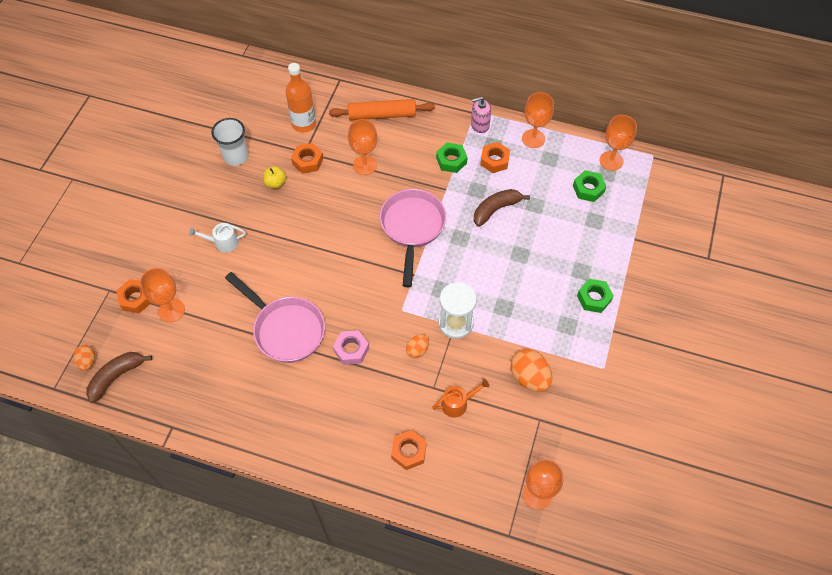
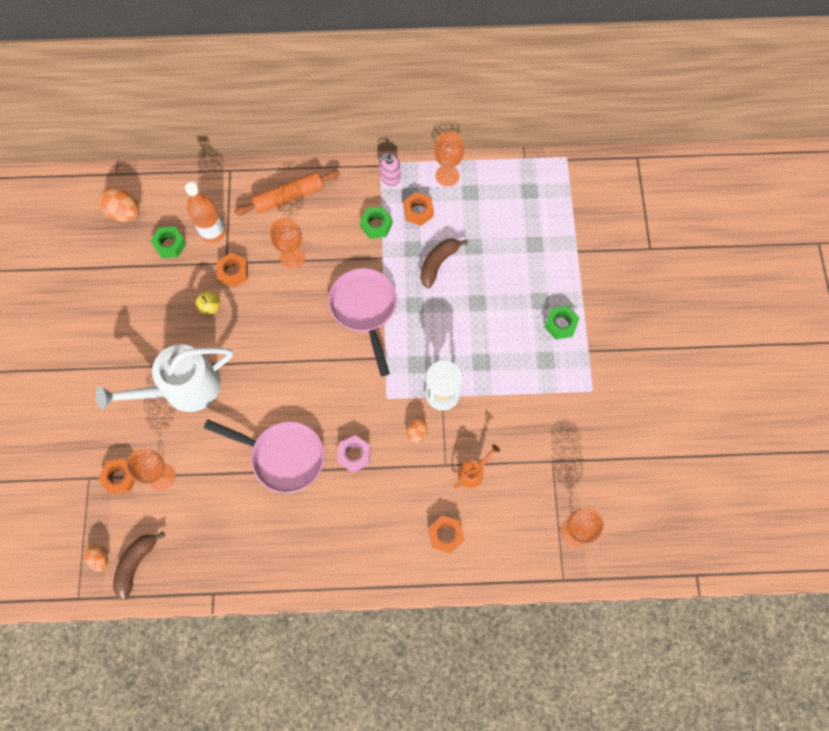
camera: 20 degrees left, 10 degrees up
white watering can [189,223,246,252] -> white watering can [96,344,233,412], size x2.33
white cup [212,118,248,166] -> none
orange egg [510,349,552,392] -> orange egg moved to [99,187,139,222]
green nut [573,170,607,202] -> green nut moved to [151,226,186,258]
orange goblet [600,115,637,171] -> none

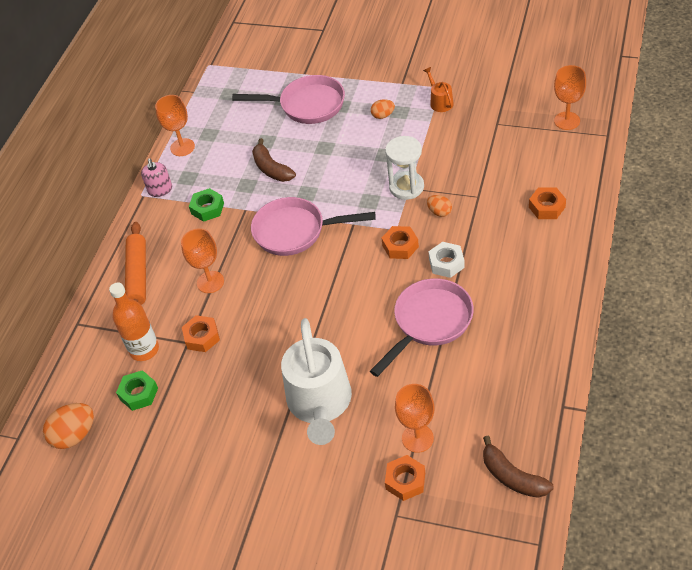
camera: 65 degrees left, 20 degrees down
orange egg [84,545,108,572] -> orange egg moved to [371,99,395,119]
yellow apple [196,291,220,314] -> none
pink nut [337,435,371,473] -> white nut [428,242,465,278]
orange nut [403,192,434,226] -> orange nut moved to [382,226,419,259]
orange watering can [454,444,500,489] -> orange watering can moved to [423,67,454,112]
green nut [544,306,579,339] -> none
none -> pink pan [232,75,345,124]

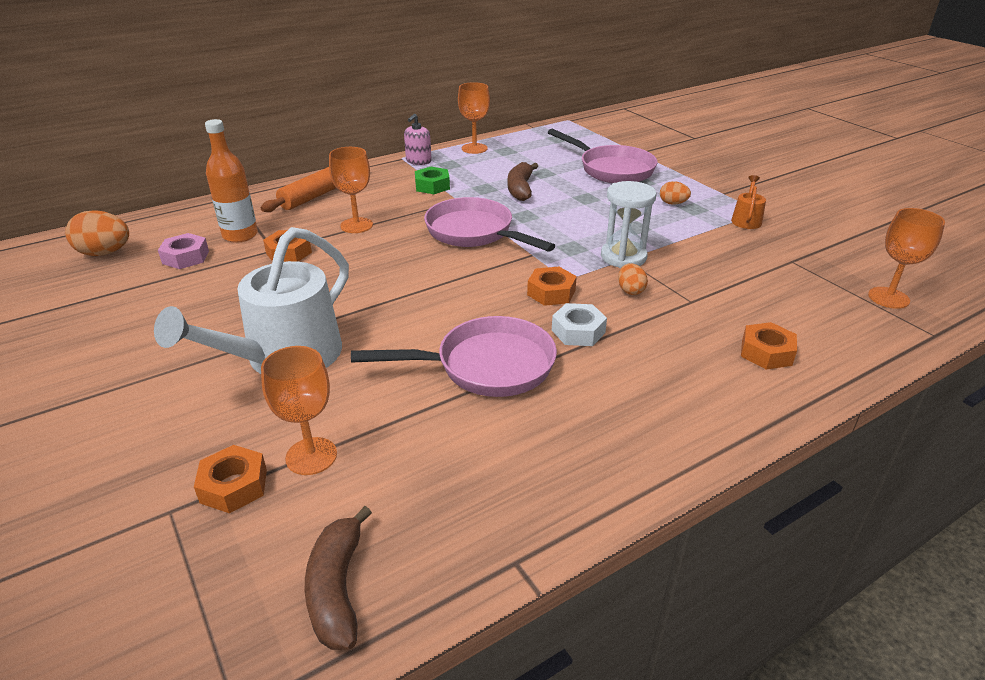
camera: 35 degrees right, 15 degrees down
green nut [116,370,158,411] -> pink nut [158,233,209,269]

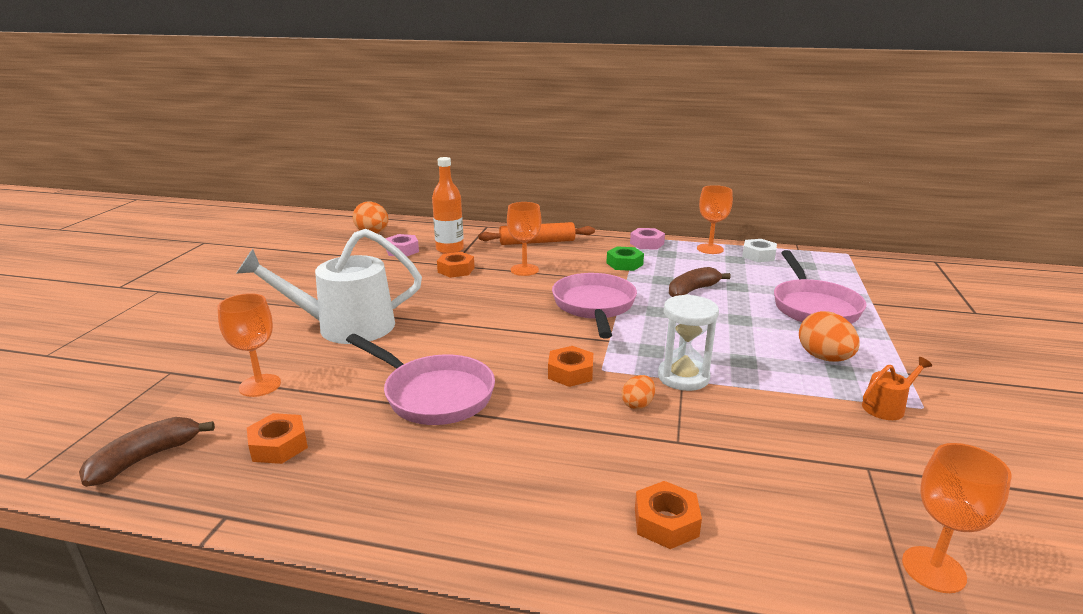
camera: 45 degrees right, 10 degrees down
orange nut [194,445,267,513] -> orange nut moved to [247,413,308,464]
pink soap dispenser [404,114,432,165] -> pink nut [630,228,665,250]
white nut [552,303,607,346] -> white nut moved to [742,239,777,262]
orange egg [660,181,691,205] -> orange egg [799,311,860,362], size x1.74

